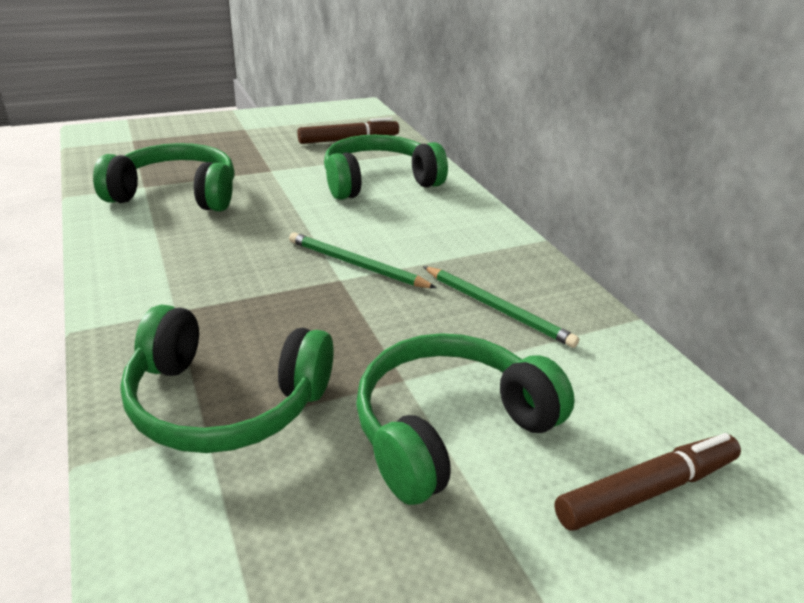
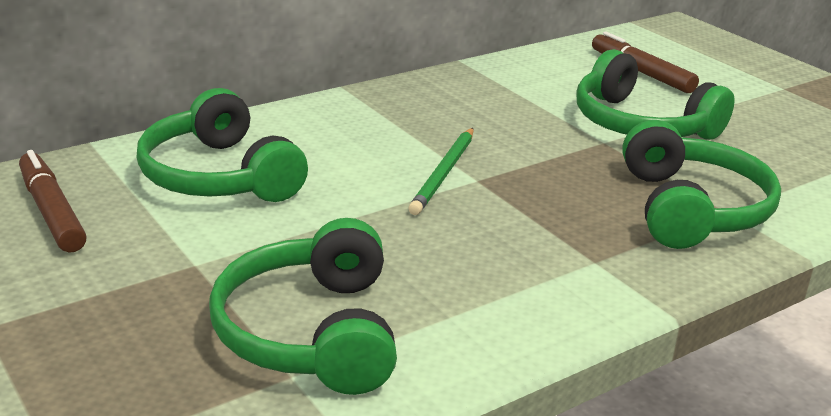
camera: 100 degrees left, 5 degrees down
green pencil [423,266,580,348] -> none

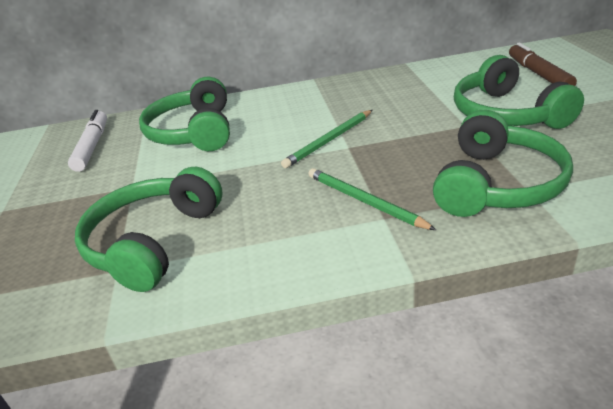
camera: 30 degrees right, 5 degrees up
brown marker [19,150,87,252] -> white marker [68,110,107,172]
none -> green pencil [309,168,436,230]

